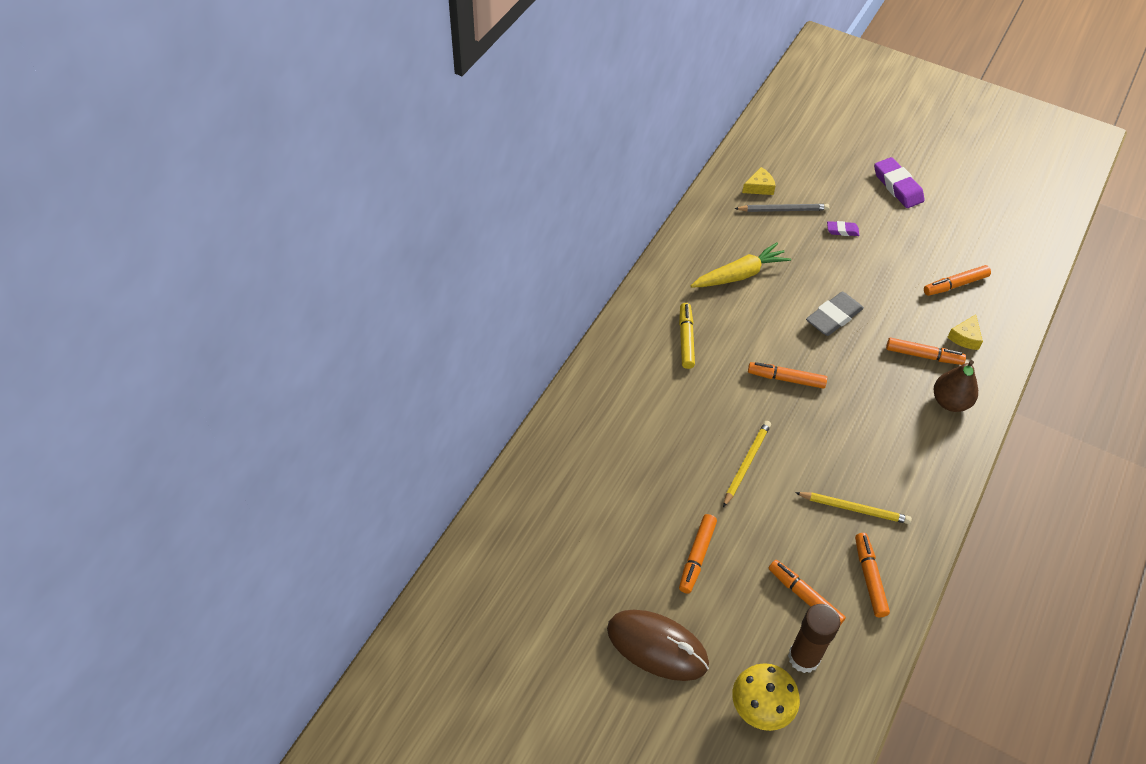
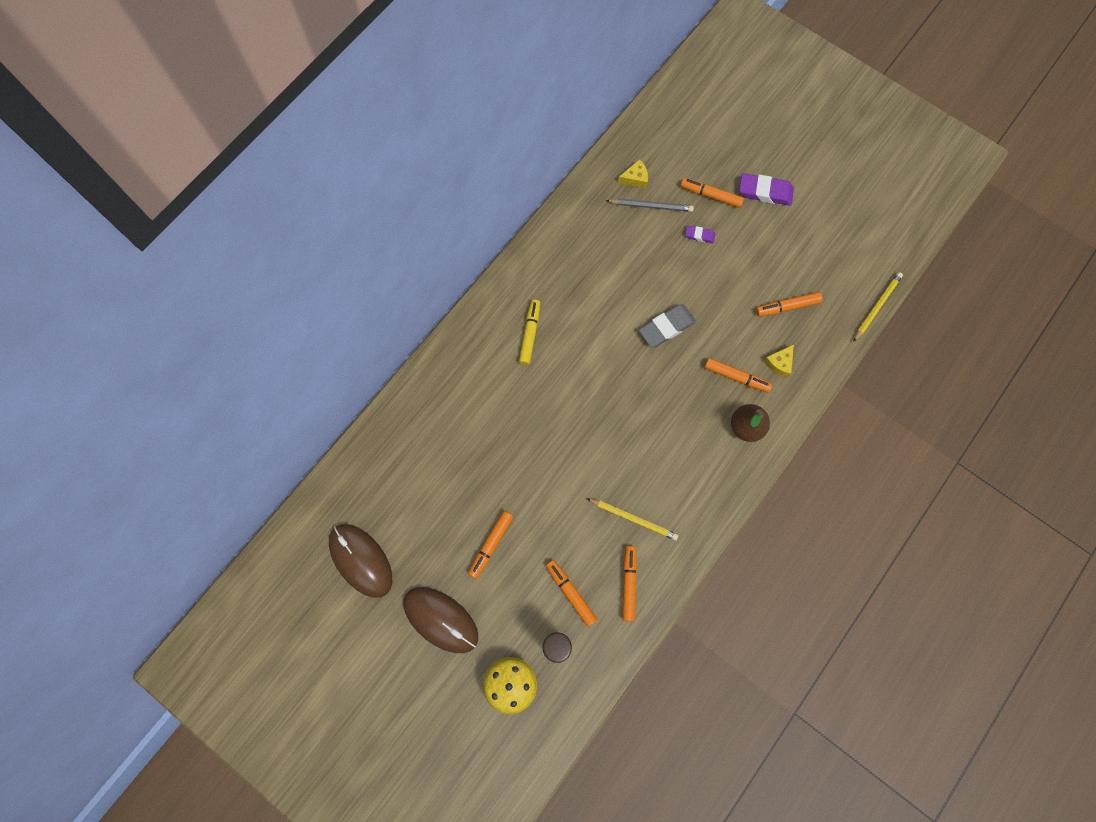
camera: 10 degrees right, 20 degrees up
yellow carrot [691,242,791,287] -> none
yellow pencil [723,421,771,507] -> yellow pencil moved to [853,272,903,342]
orange marker [748,362,827,389] -> orange marker moved to [680,178,744,208]
purple eraser [874,157,925,208] -> purple eraser turned 60 degrees counterclockwise [739,173,794,206]
none -> brown mouse [329,524,392,598]

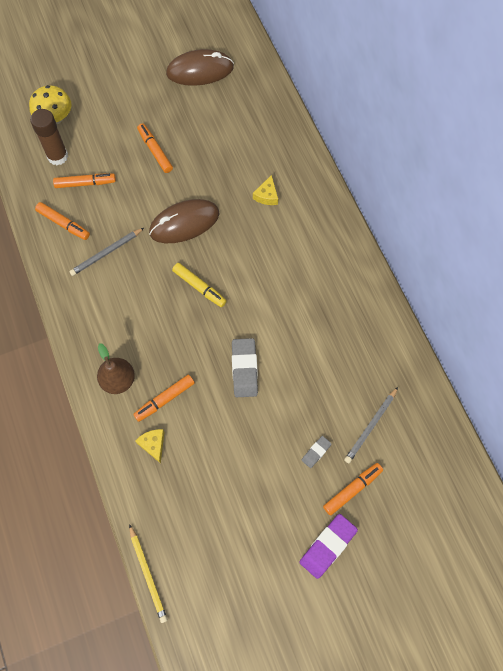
camera: 120 degrees right, 5 degrees down
brown mouse [403,587,478,653] -> brown mouse moved to [149,199,220,243]
yellow marker [519,300,540,365] -> yellow marker moved to [172,263,227,307]
yellow pencil [586,498,678,541] -> grey pencil [69,228,144,276]
yellow cheese [618,159,648,188] -> yellow cheese moved to [253,175,278,205]
purple eraser [685,225,715,243] -> grey eraser [302,436,332,468]
orange marker [756,292,823,317] -> none

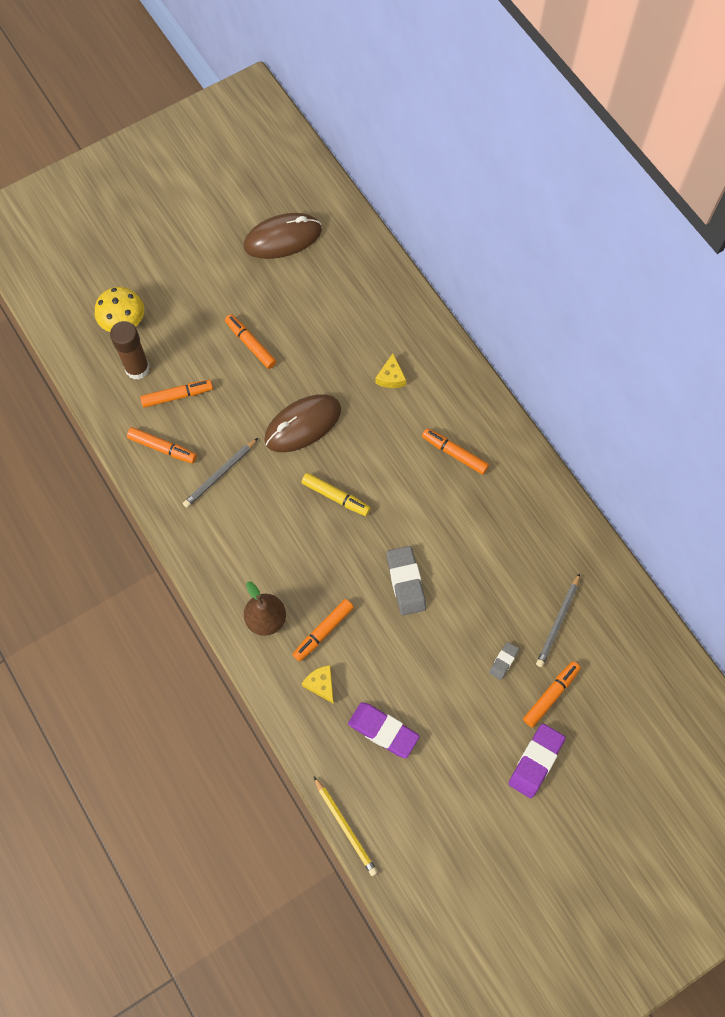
camera: 10 degrees left, 0 degrees up
none -> purple eraser [348,702,420,758]
none -> orange marker [422,428,489,475]

